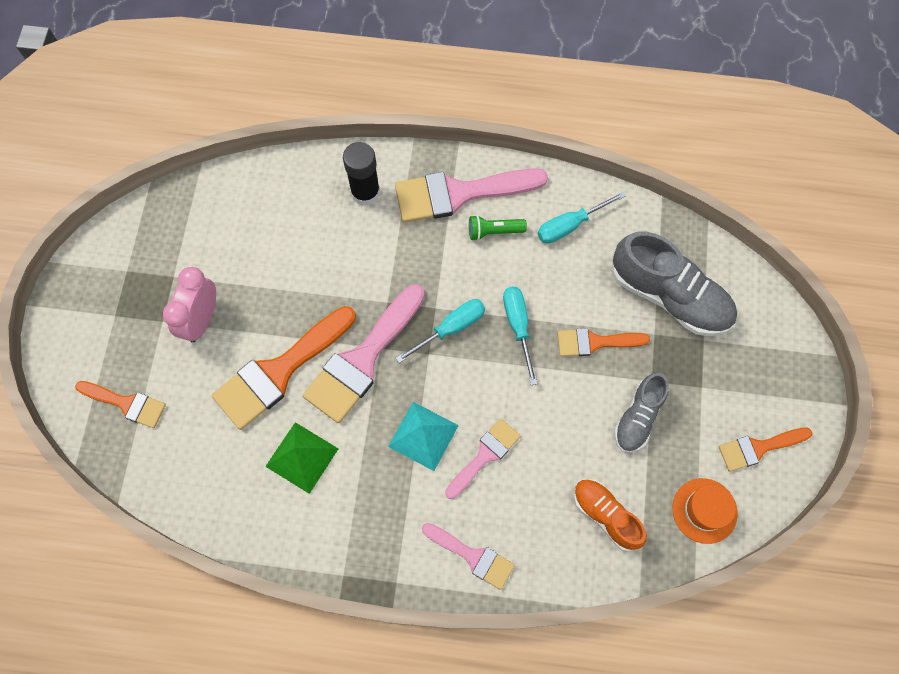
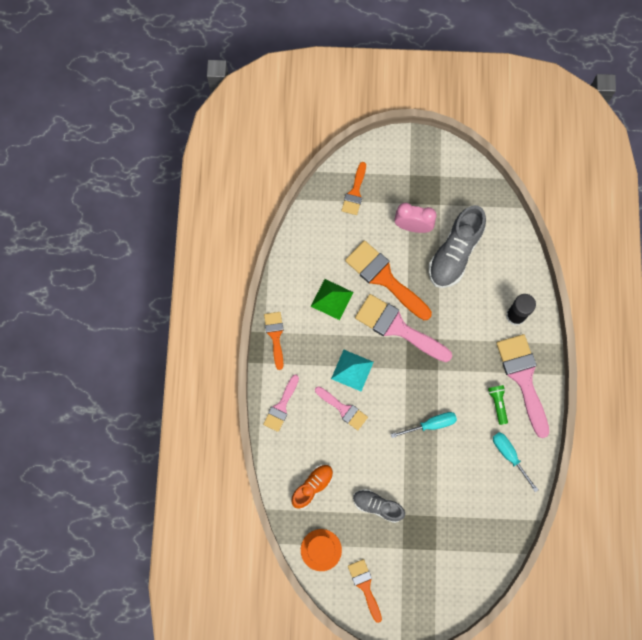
camera: 85 degrees right, 5 degrees up
turquoise screwdriver [396,299,485,363] -> none
orange brush [557,328,650,356] -> orange brush moved to [264,312,283,370]
grey shoe [612,232,737,336] -> grey shoe moved to [429,205,486,288]

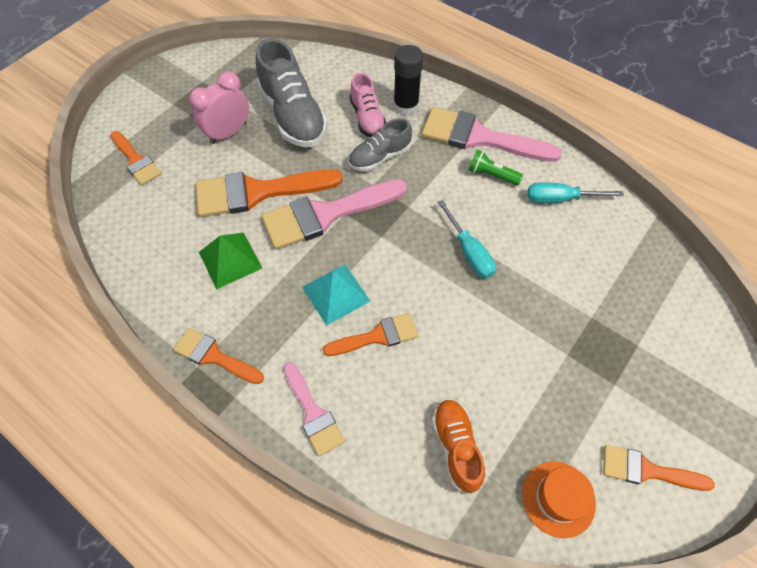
camera: 55 degrees left, 15 degrees down
pink brush [315,386,368,430] -> orange brush [323,313,418,356]
grey shoe [353,489,405,523] -> grey shoe moved to [349,118,412,171]
turquoise screwdriver [391,412,457,438] -> turquoise screwdriver turned 135 degrees clockwise [437,200,496,278]
none -> pink shoe [350,73,386,137]

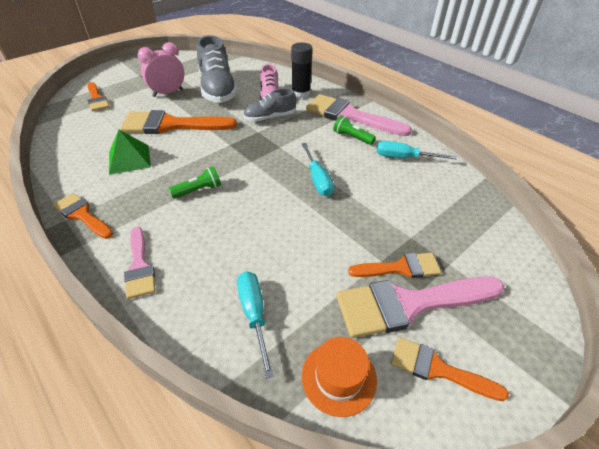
camera: 10 degrees right, 15 degrees down
pink brush [261,179,407,250] -> pink brush moved to [336,276,504,338]
turquoise pyramid [302,265,370,326] -> green flashlight [169,166,221,198]
orange brush [323,313,418,356] -> orange brush moved to [348,253,441,278]
orange shoe [432,399,485,494] -> turquoise screwdriver [237,271,274,379]

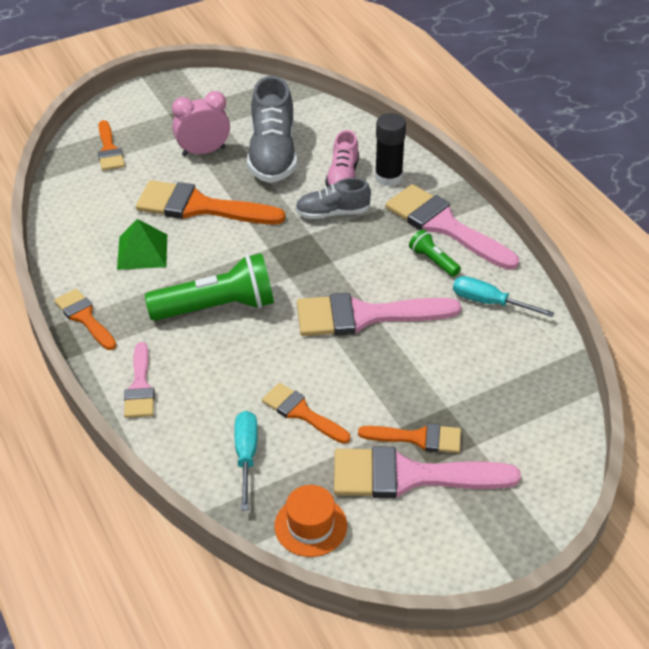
camera: 15 degrees right, 0 degrees up
green flashlight [169,166,221,198] -> green flashlight [145,253,274,321], size x2.08
turquoise screwdriver [302,143,334,196] -> pink brush [297,293,461,336]
orange brush [391,337,509,401] -> orange brush moved to [262,383,350,444]

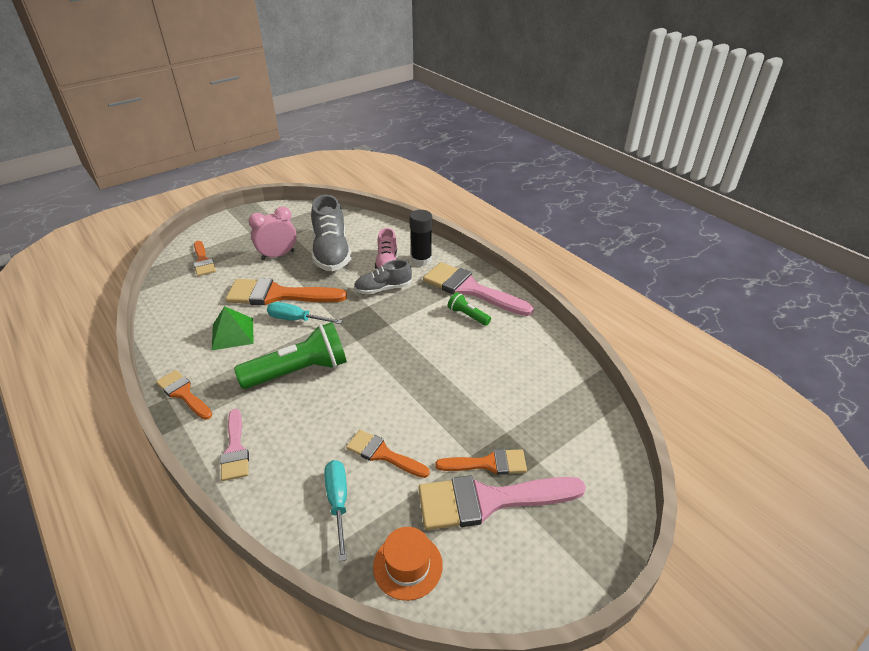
camera: 10 degrees left, 5 degrees down
pink brush [297,293,461,336] -> none
turquoise screwdriver [453,276,555,317] -> turquoise screwdriver moved to [267,302,343,324]

